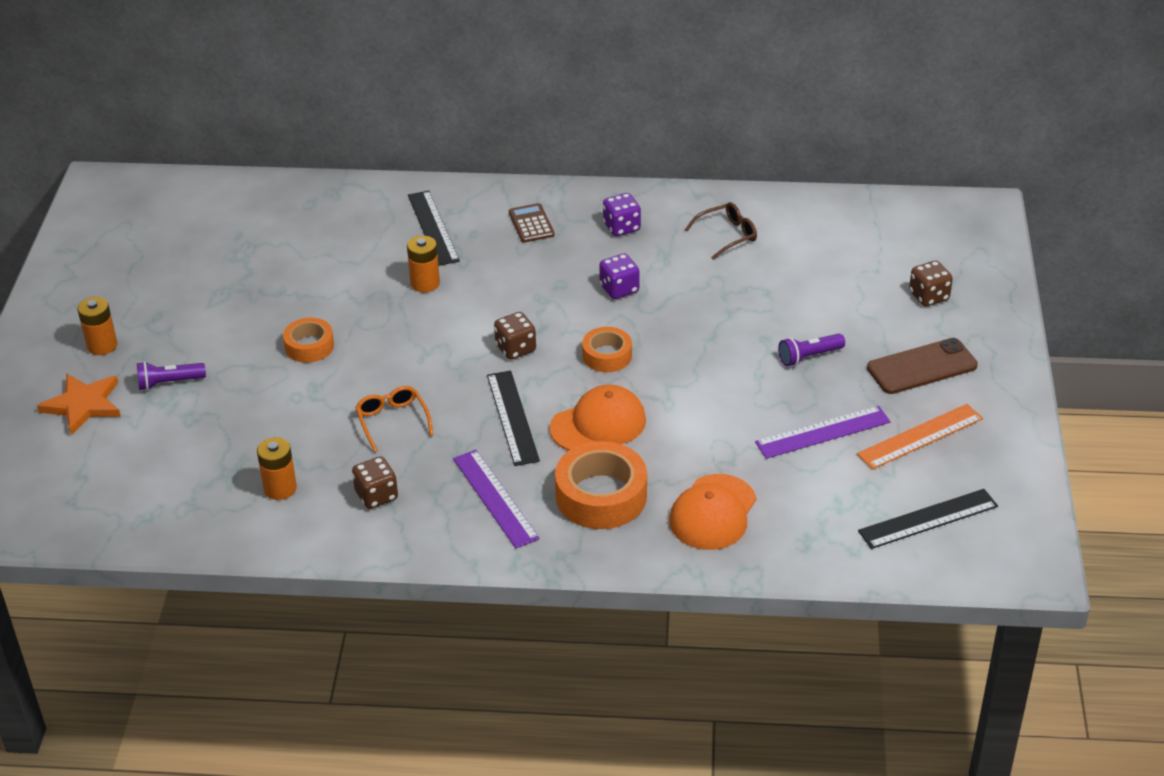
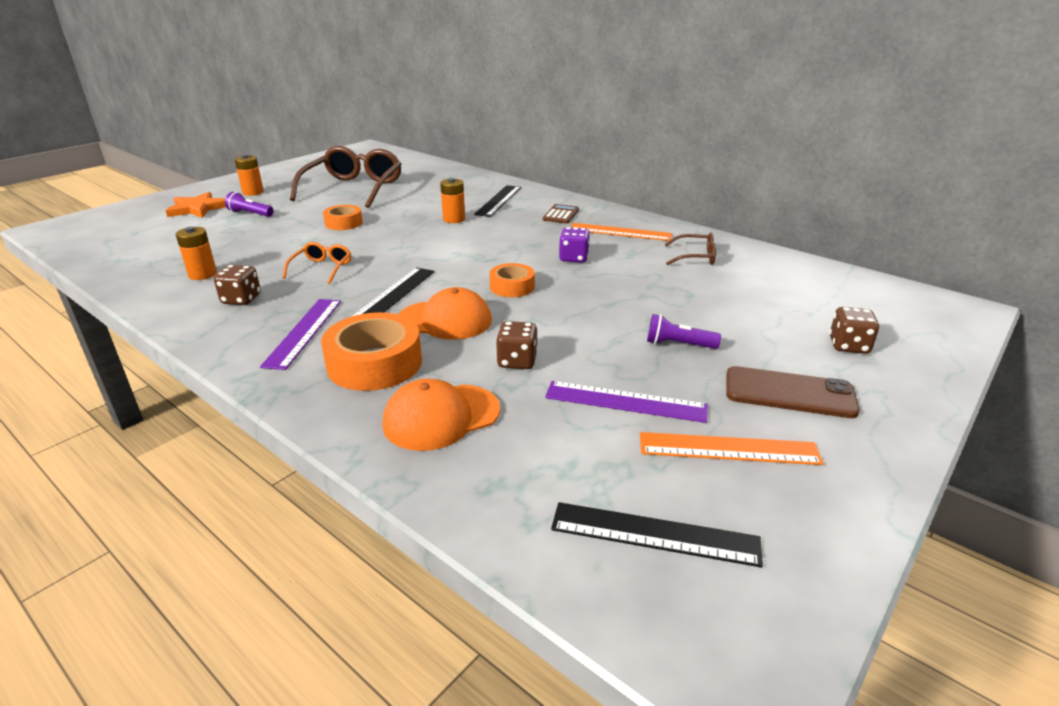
camera: 35 degrees right, 10 degrees down
brown dice [494,312,536,360] -> brown dice moved to [496,321,538,369]
purple dice [603,193,641,236] -> orange ruler [571,223,672,241]
none -> brown glasses [290,146,401,208]

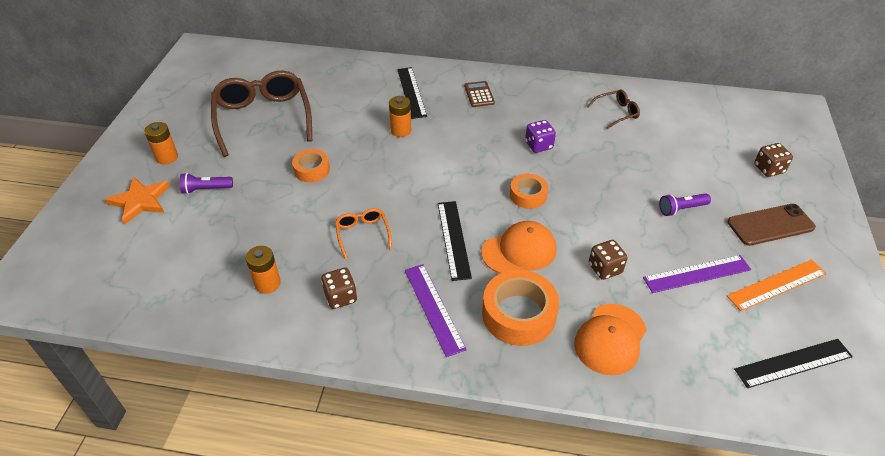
camera: 30 degrees left, 15 degrees up
orange ruler [571,223,672,241] -> none

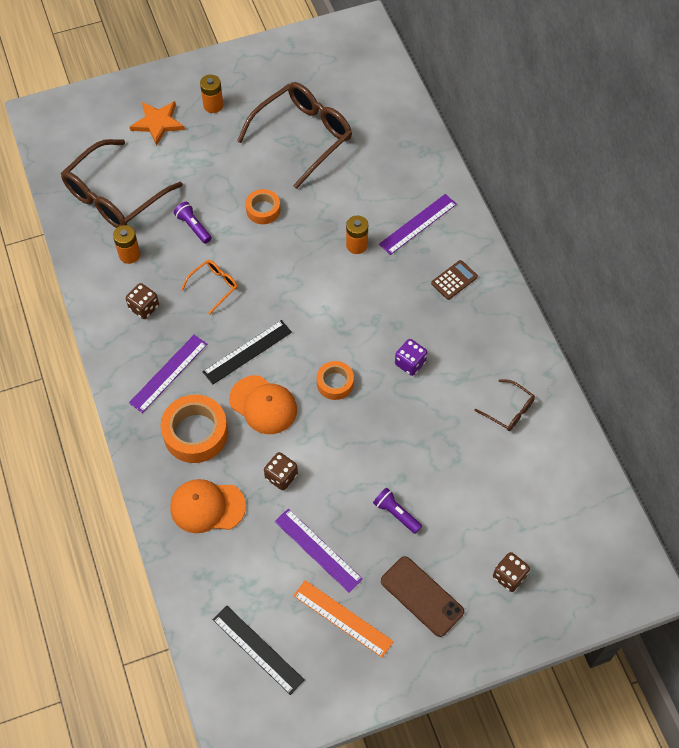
camera: 60 degrees right, 15 degrees up
purple flashlight [180,173,233,194] -> purple flashlight moved to [174,202,212,244]
black ruler [397,67,427,119] -> purple ruler [379,194,457,255]
none -> brown glasses [61,139,183,228]

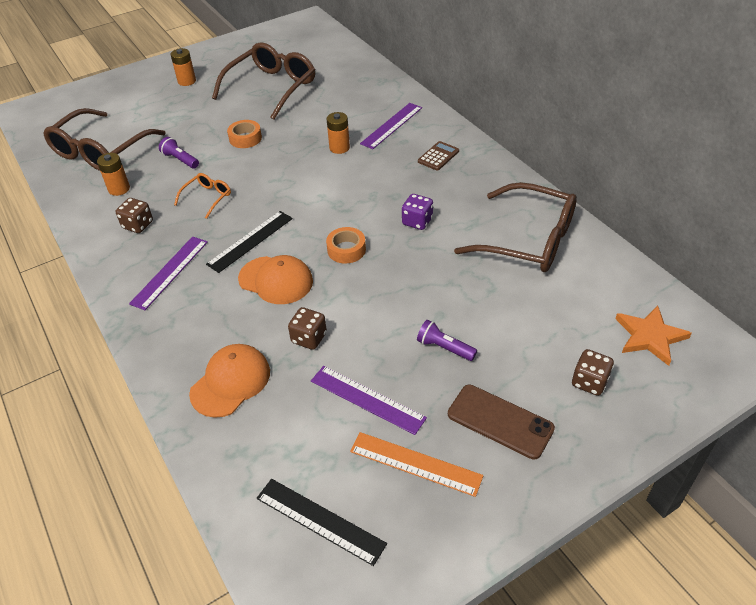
camera: 10 degrees left, 15 degrees down
orange star [130,101,185,146] -> orange star moved to [615,305,692,366]
orange tape [161,394,228,463] -> none
orange cap [170,479,246,533] -> orange cap turned 135 degrees clockwise [189,344,270,418]
brown glasses [474,379,535,431] -> brown glasses [454,182,577,272], size x2.14

